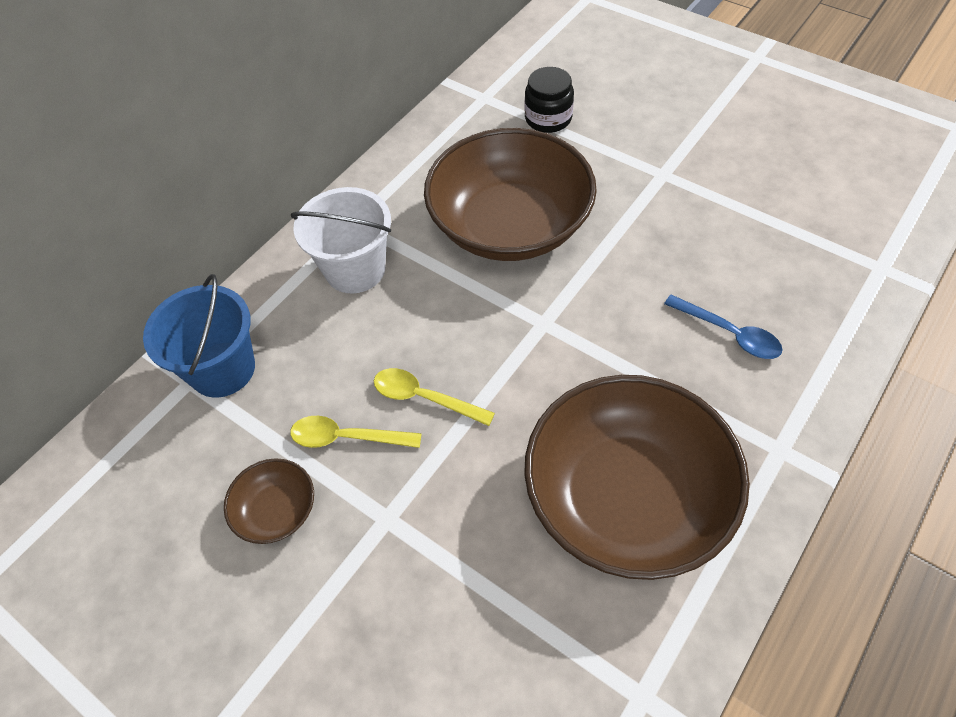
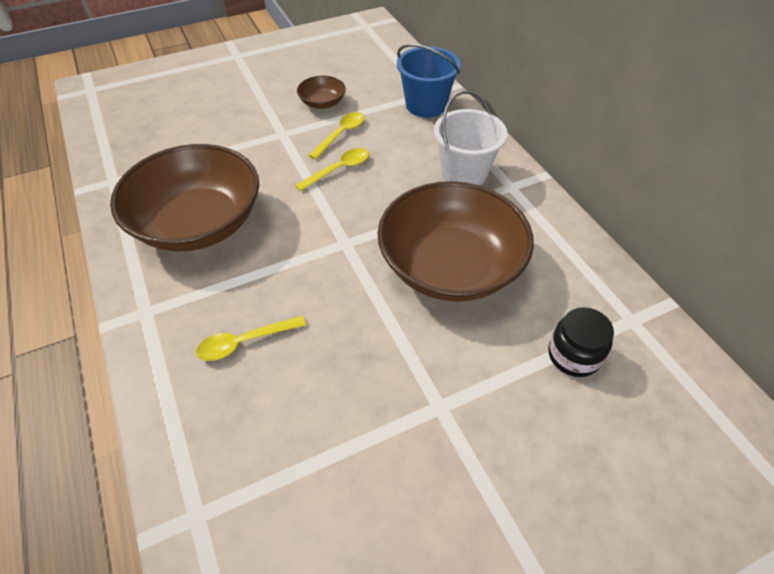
camera: 115 degrees right, 5 degrees down
blue spoon [664,294,782,359] -> yellow spoon [196,315,306,361]

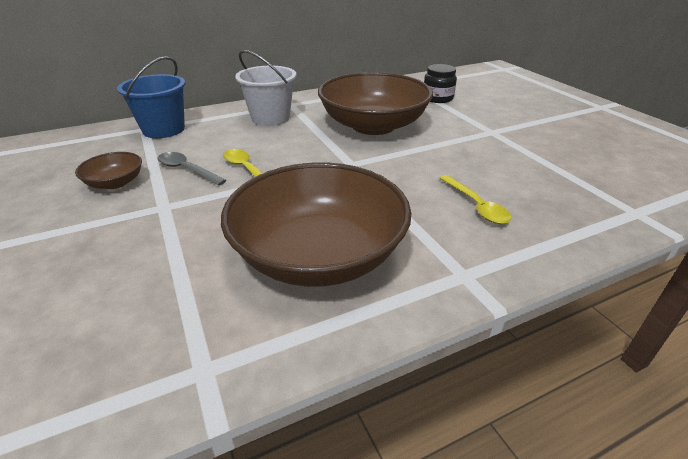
camera: 90 degrees left, 15 degrees down
yellow spoon [309,112,364,159] -> grey spoon [158,152,226,186]

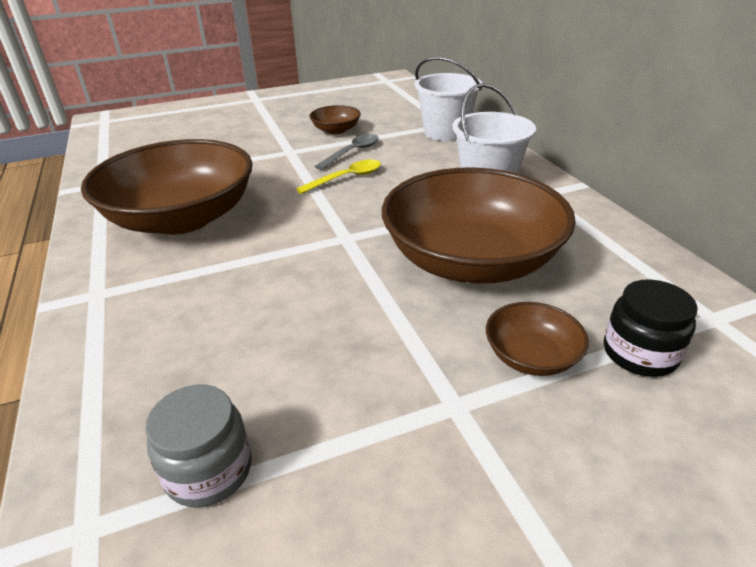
camera: 95 degrees right, 0 degrees up
blue bucket [117,56,185,138] -> white bucket [414,57,482,141]
yellow spoon [440,175,511,224] -> none
none -> grey jar [145,385,251,507]
none -> brown bowl [486,302,589,376]

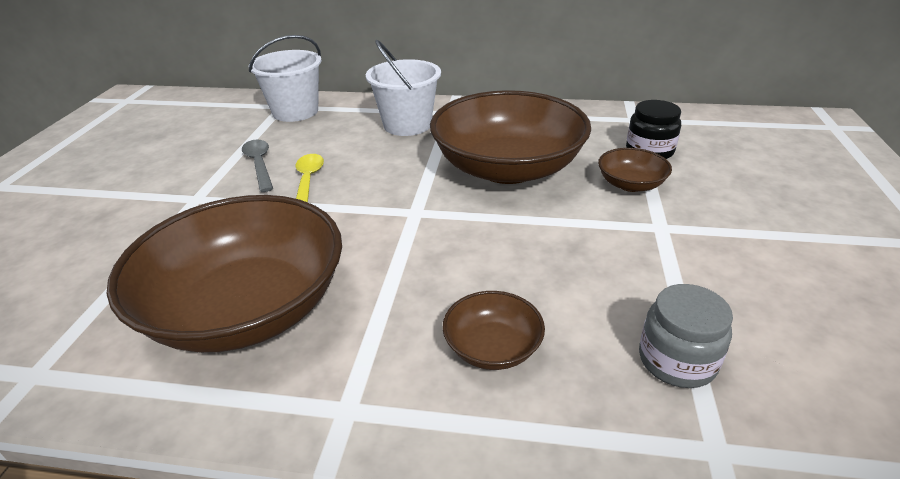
camera: 60 degrees left, 0 degrees up
brown bowl [309,105,361,134] -> brown bowl moved to [443,291,545,370]

